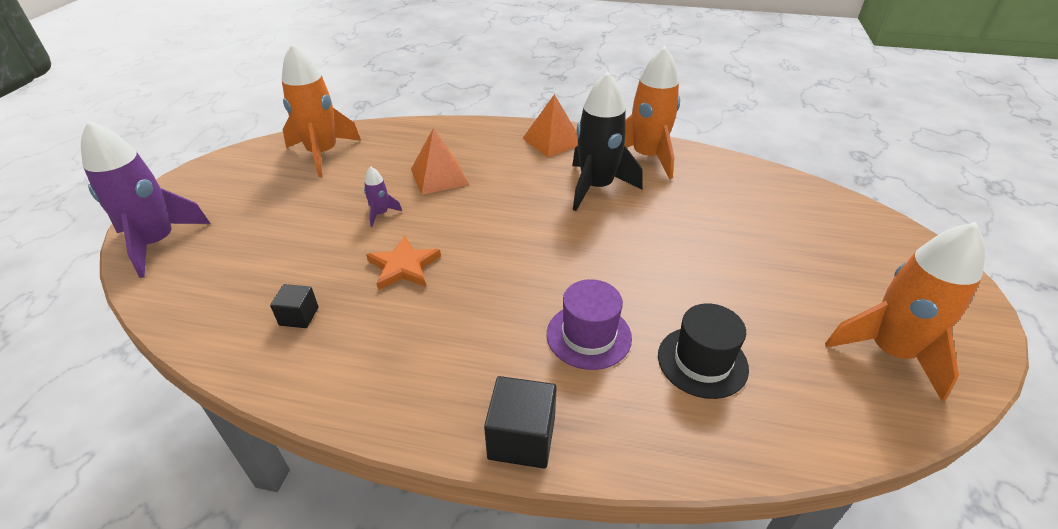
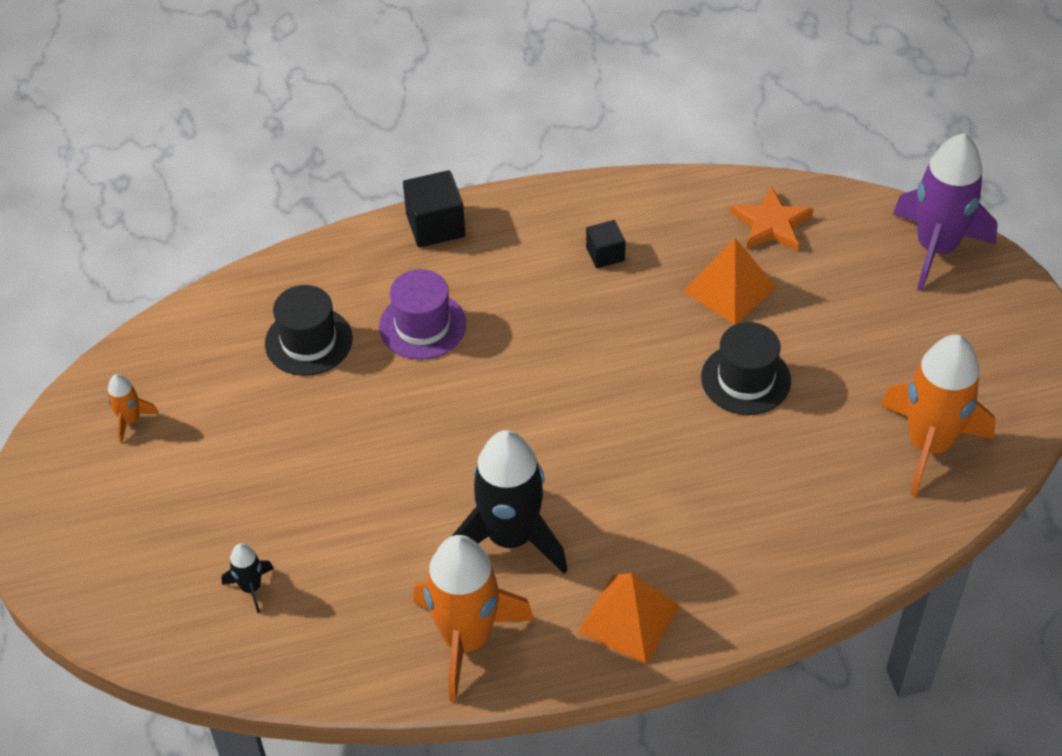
camera: 155 degrees right, 10 degrees up
black cube [270,284,319,328] -> black cube moved to [586,220,626,268]
purple rocket [364,167,402,227] -> black hat [701,322,791,415]
orange star [366,236,441,290] -> orange star moved to [730,186,813,251]
orange pyramid [411,128,469,195] -> orange pyramid moved to [683,238,776,325]
orange rocket [825,222,985,401] -> orange rocket [107,374,158,443], size x0.44
none -> black rocket [222,543,274,613]

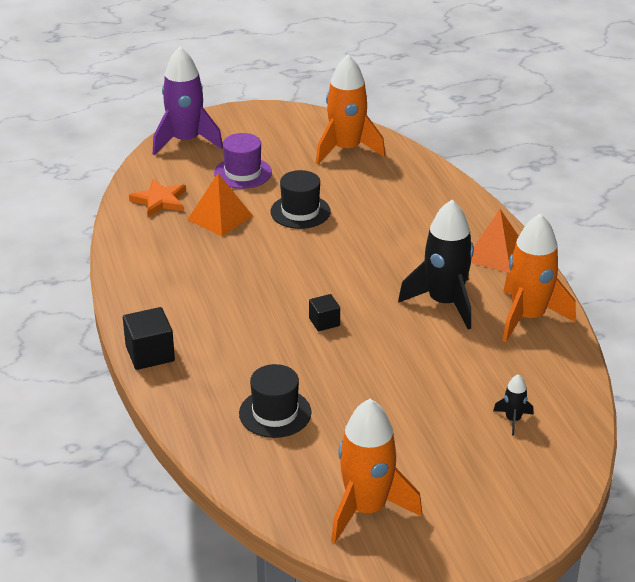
camera: 95 degrees left, 15 degrees down
orange rocket [107,374,158,443] -> orange rocket [331,399,422,543], size x2.27
purple hat [379,269,466,360] -> purple hat moved to [214,133,272,189]
black cube [586,220,626,268] -> black cube moved to [309,294,340,331]

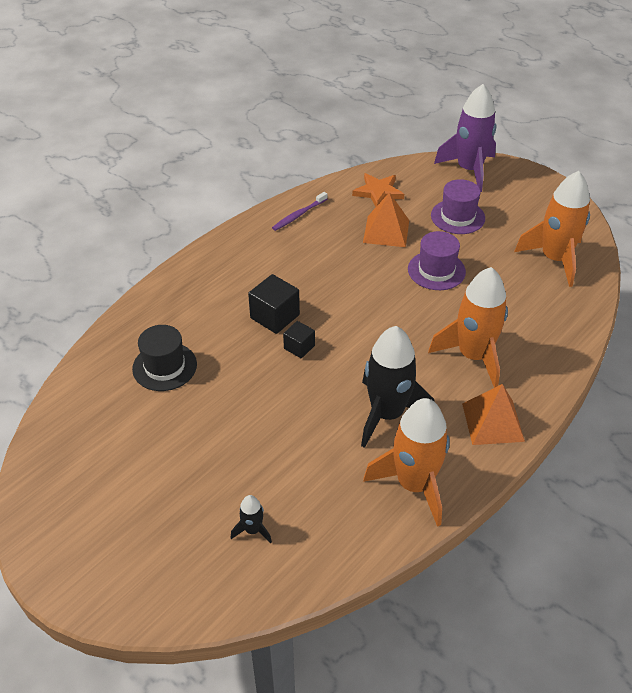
camera: 60 degrees right, 10 degrees up
black cube [123,307,175,370] -> black cube moved to [248,274,300,334]
black hat [270,170,331,229] -> purple hat [408,231,466,290]
orange rocket [331,399,422,543] -> orange rocket moved to [428,267,508,388]
none -> purple toothbrush [272,192,327,231]

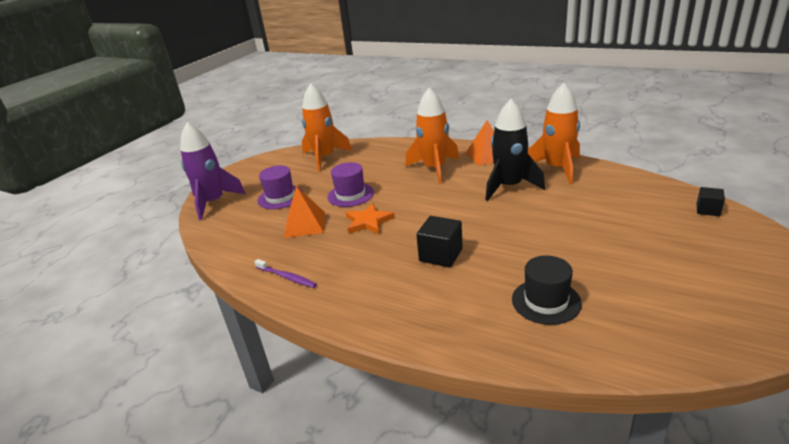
camera: 100 degrees left, 15 degrees down
black rocket [231,495,272,543] -> none
black cube [283,321,315,358] -> black cube moved to [696,187,725,216]
orange star [352,173,404,207] -> orange star moved to [346,203,395,234]

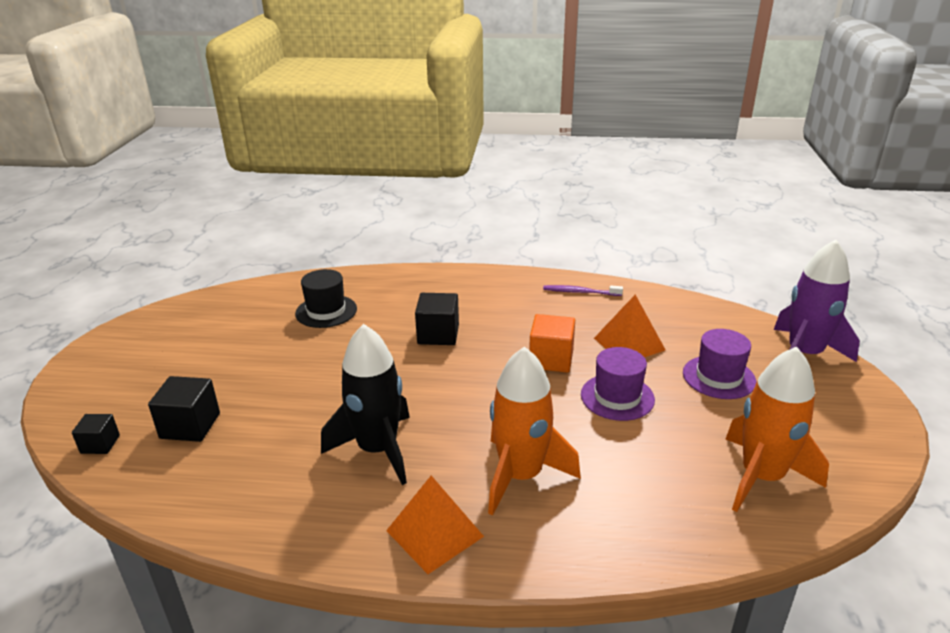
camera: 155 degrees right, 0 degrees up
orange star [346,203,395,234] -> orange cube [529,314,575,373]
orange rocket [528,83,580,184] -> none
none -> black cube [148,376,220,442]

